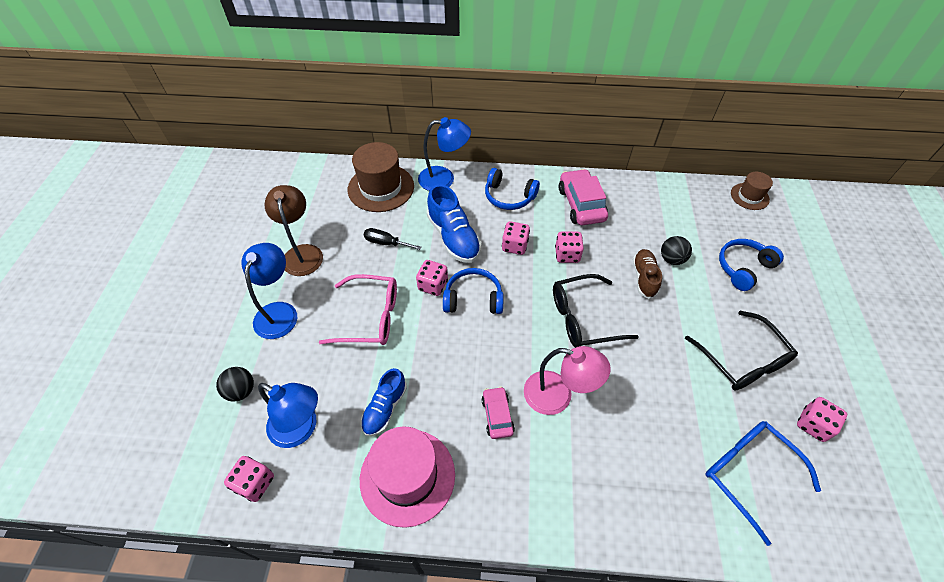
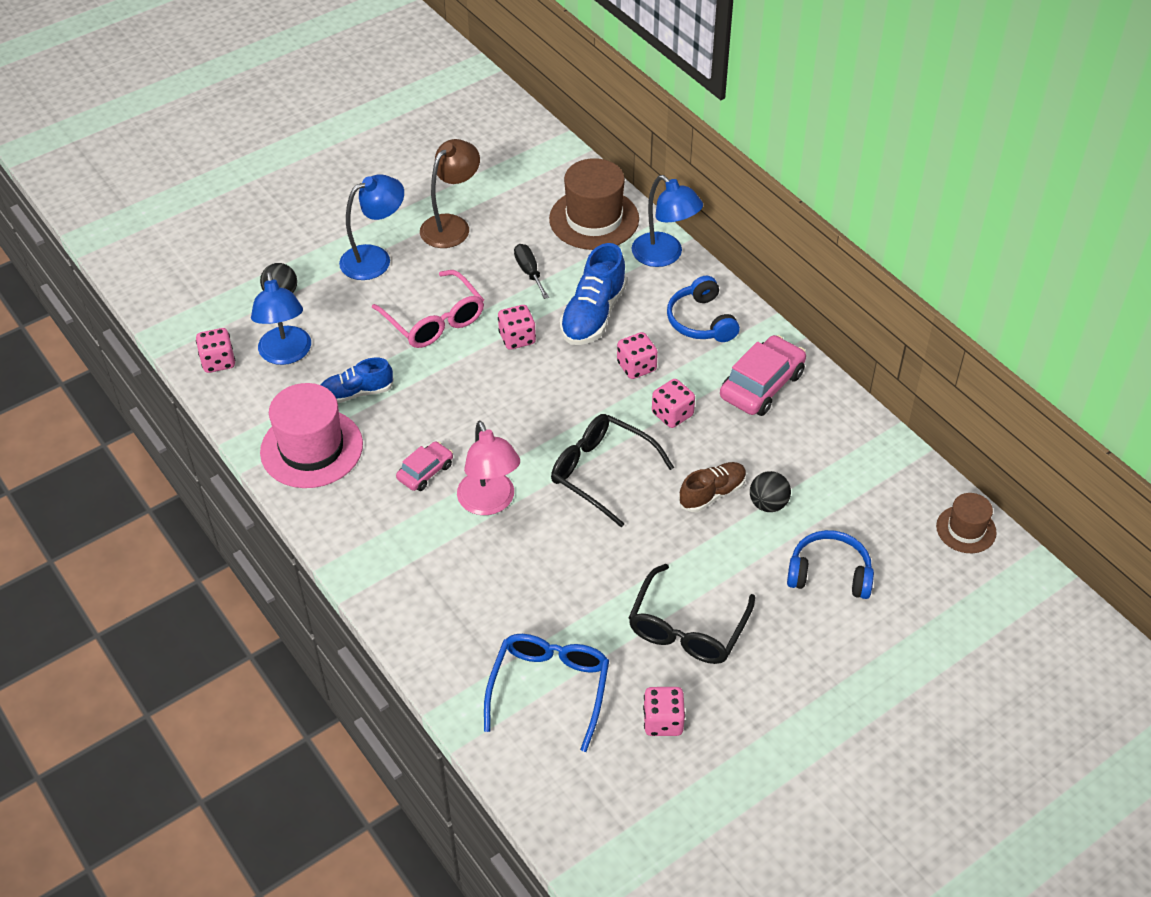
camera: 50 degrees right, 5 degrees down
blue headphones [443,268,503,314] -> none

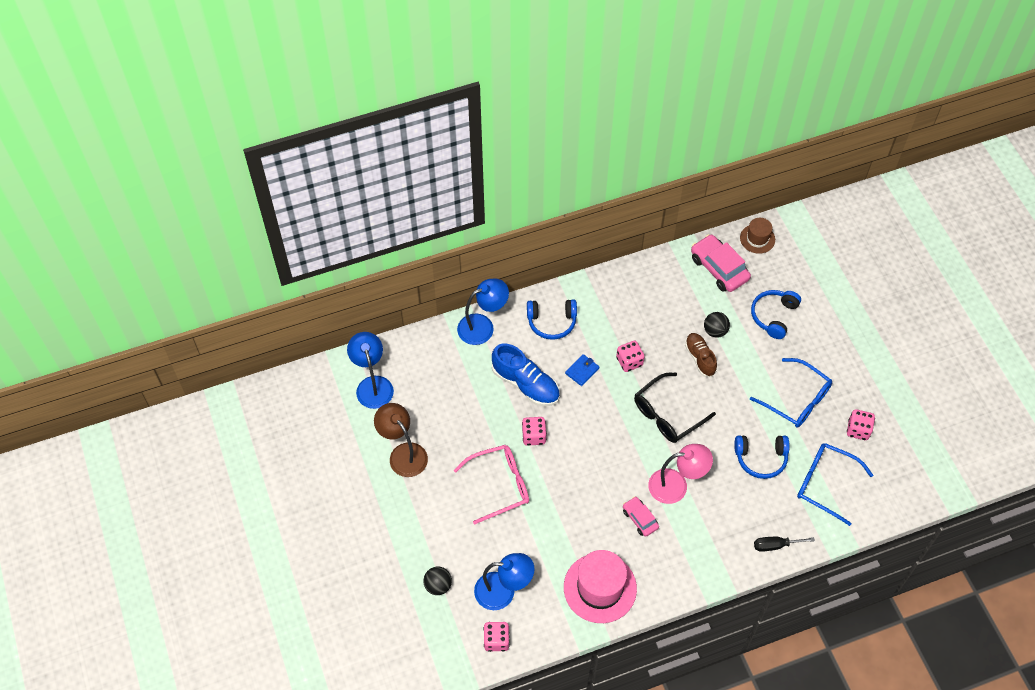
camera: 75 degrees left, 10 degrees up
blue shoe [321,358,394,403] -> none
blue lamp [339,174,404,280] -> blue lamp moved to [347,332,394,409]
black screwdriver [514,244,549,299] -> black screwdriver moved to [754,537,815,552]
brown hat [549,158,639,250] -> none
pink dice [617,332,658,379] -> blue wallet [565,354,599,386]
black glasses [629,564,755,664] -> blue glasses [750,358,832,428]
pink car [720,335,806,416] -> pink car moved to [691,234,751,292]
none -> blue headphones [734,435,790,479]

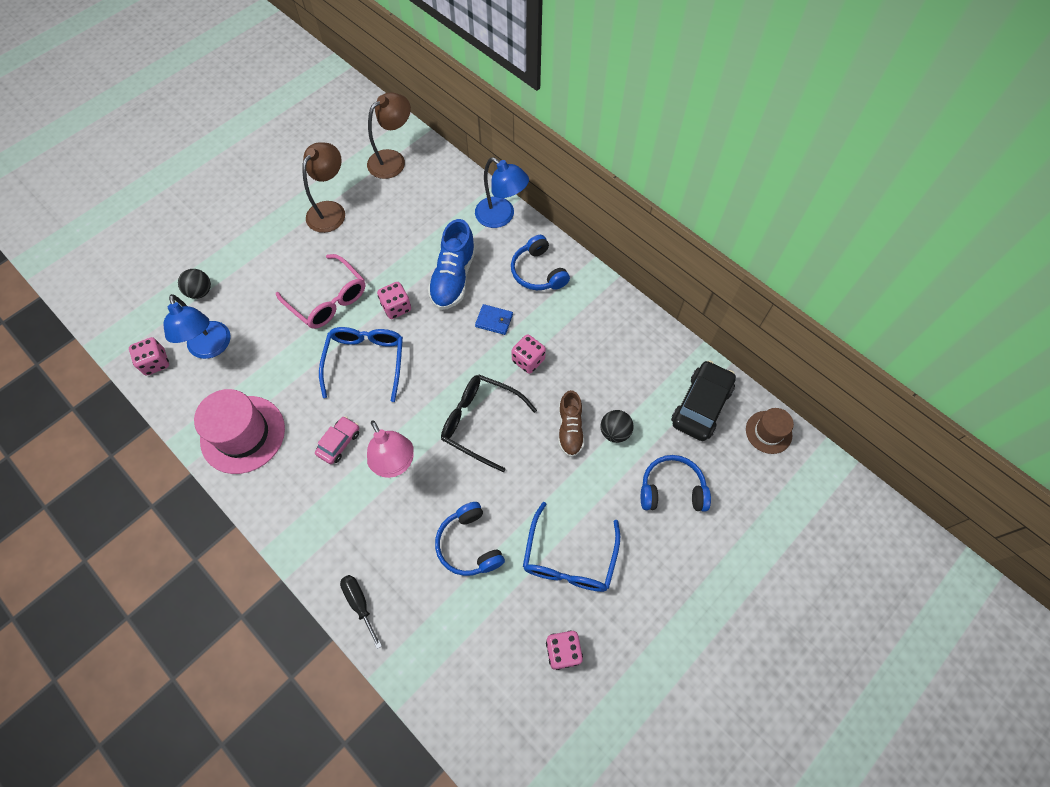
camera: 65 degrees right, 5 degrees up
blue lamp [347,332,394,409] -> brown lamp [367,92,411,179]
brown shoe [685,333,717,377] -> brown shoe turned 135 degrees clockwise [558,390,584,457]
pink car [691,234,751,292] -> black car [671,360,736,441]
blue glasses [797,443,873,526] -> blue glasses moved to [319,327,403,402]

